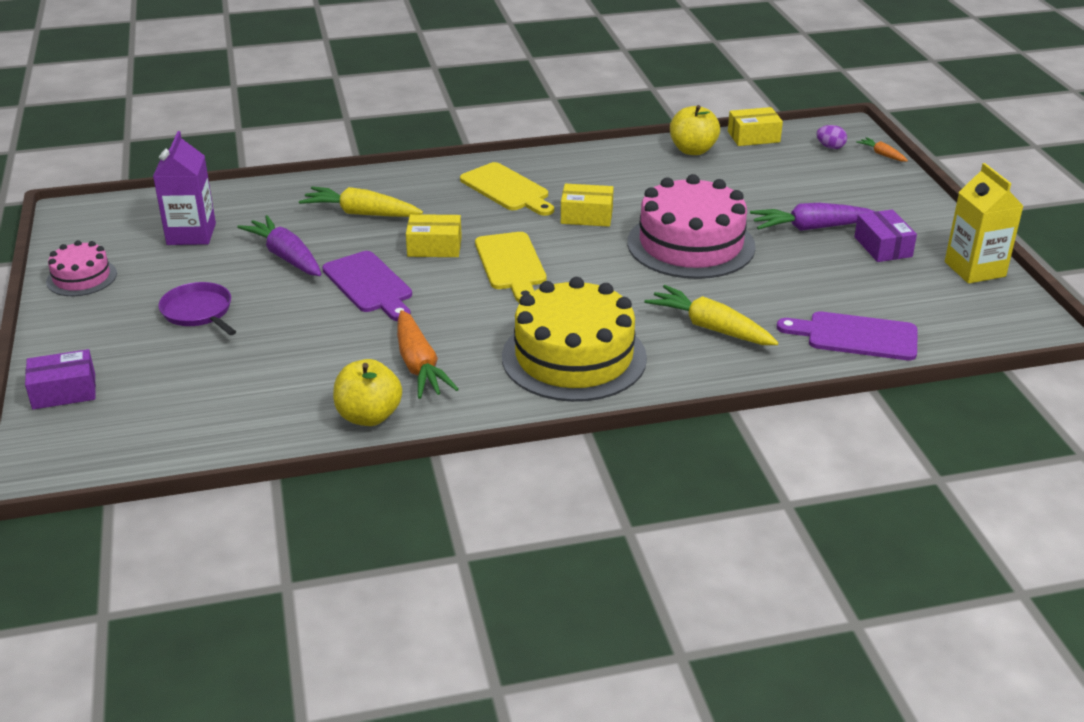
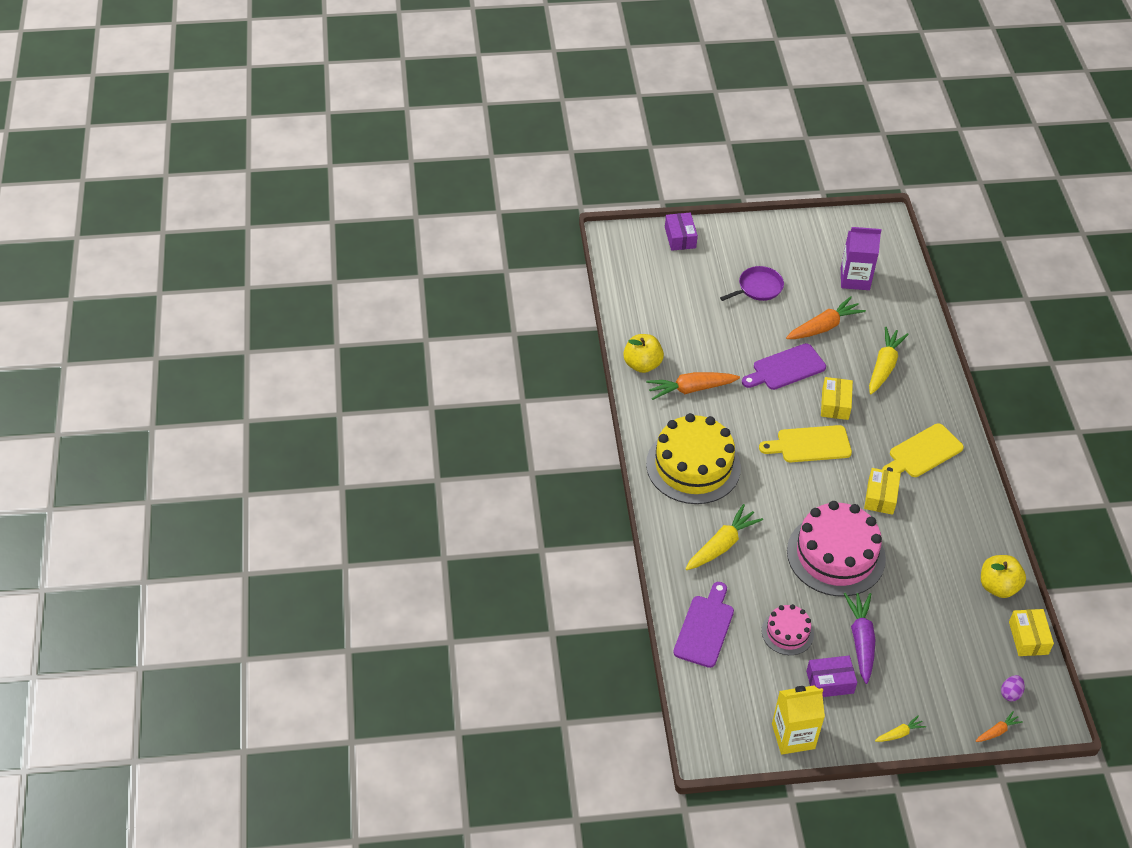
camera: 95 degrees right, 15 degrees up
pink cake [46,240,117,296] -> pink cake moved to [762,604,814,655]
purple carrot [237,215,321,276] -> orange carrot [786,296,866,339]
none -> yellow carrot [875,715,926,742]

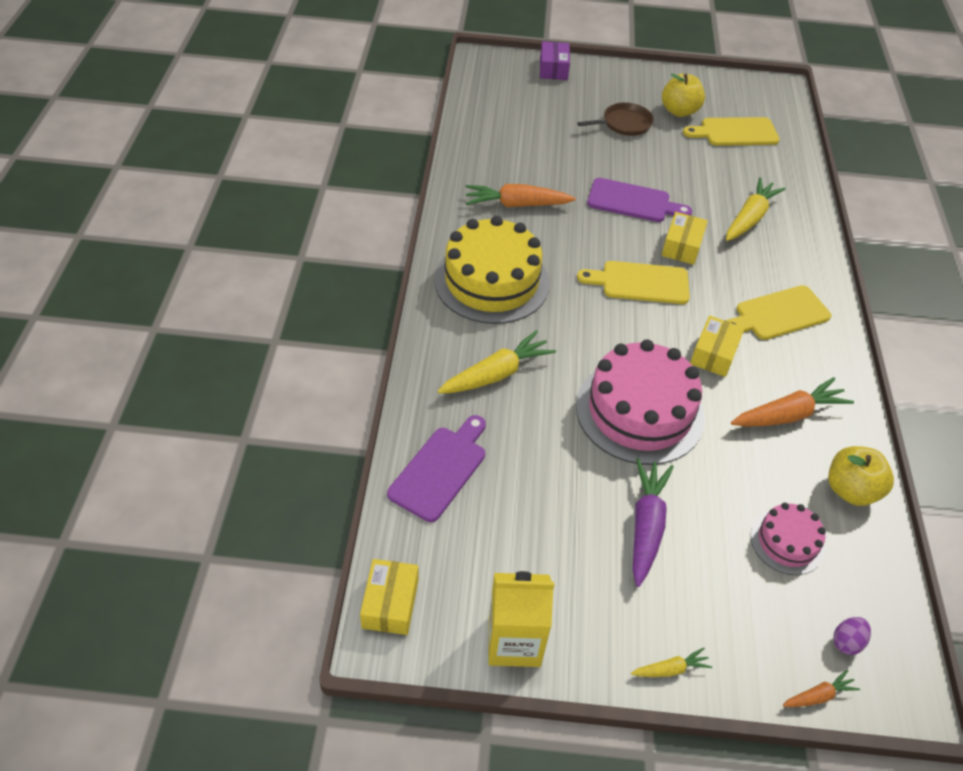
camera: 10 degrees right, 0 degrees up
yellow apple [623,334,664,373] -> yellow apple moved to [662,73,705,117]
purple pan [720,266,784,301] -> brown pan [577,102,654,136]
purple cutting board [742,343,826,390] -> purple cutting board turned 150 degrees counterclockwise [587,178,692,222]
pink cake [762,604,814,655] -> pink cake moved to [751,503,826,575]
orange carrot [786,296,866,339] -> orange carrot moved to [731,377,854,427]
purple box [806,656,857,697] -> none
purple carton [841,227,881,290] -> yellow cutting board [683,117,780,146]
yellow box [1009,609,1054,656] -> yellow box moved to [360,559,418,635]

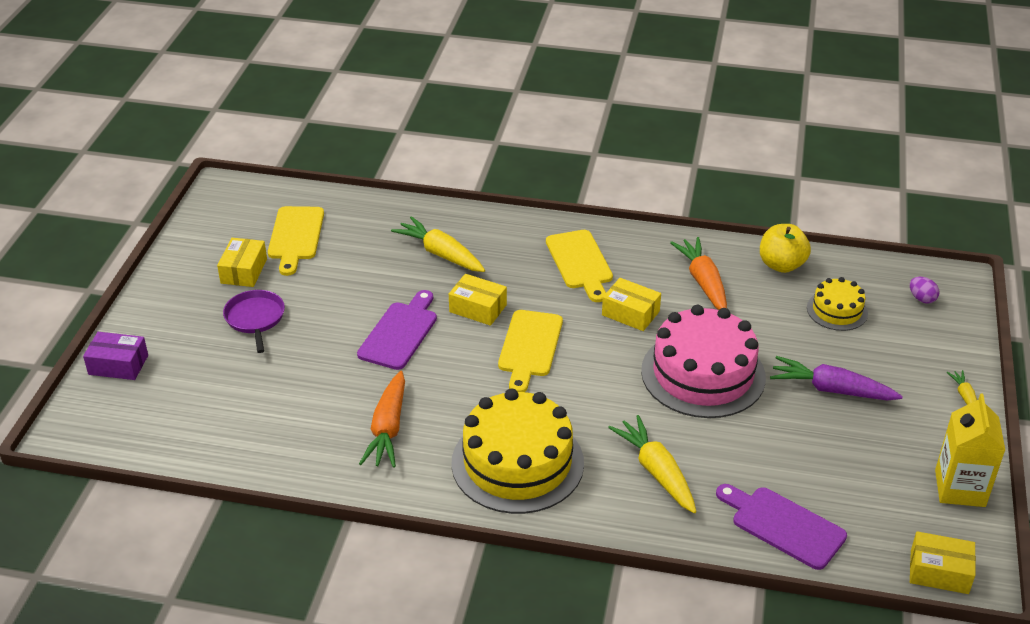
camera: 80 degrees left, 10 degrees down
brown pan [577,102,654,136] -> purple pan [223,290,285,353]
yellow apple [662,73,705,117] -> yellow box [217,238,267,287]
pink cake [751,503,826,575] -> yellow cake [807,277,868,331]
orange carrot [783,670,860,707] -> none

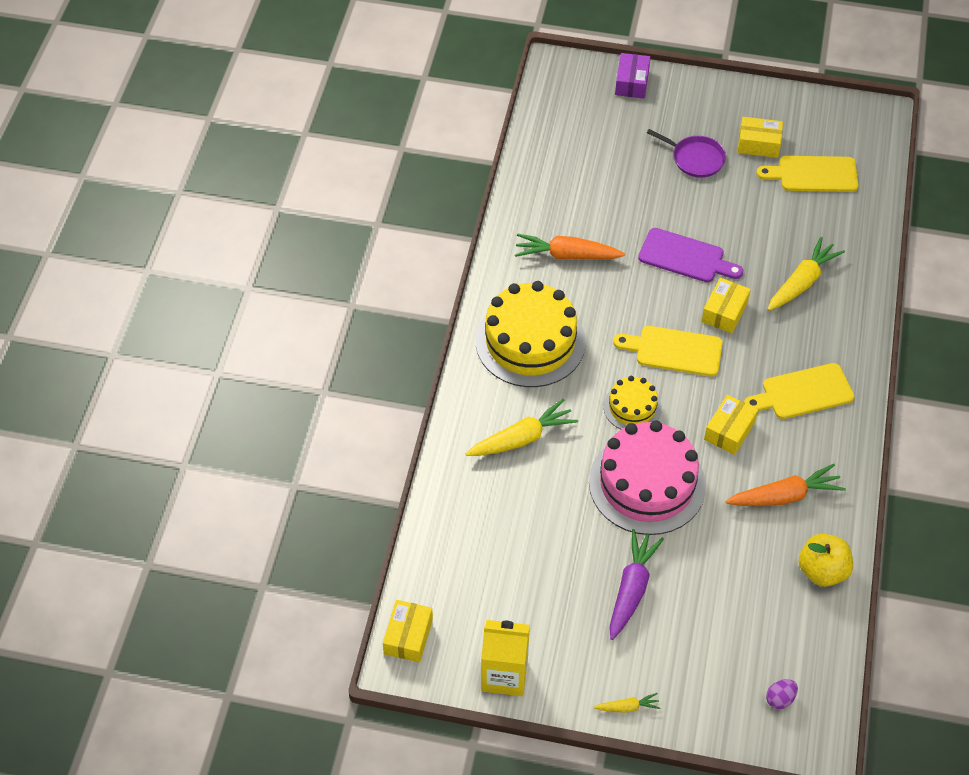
camera: 90 degrees right, 15 degrees up
purple pan [223,290,285,353] -> purple pan turned 45 degrees clockwise [647,129,726,178]
purple cutting board [716,484,847,570] -> none
yellow cake [807,277,868,331] -> yellow cake moved to [603,376,662,430]

